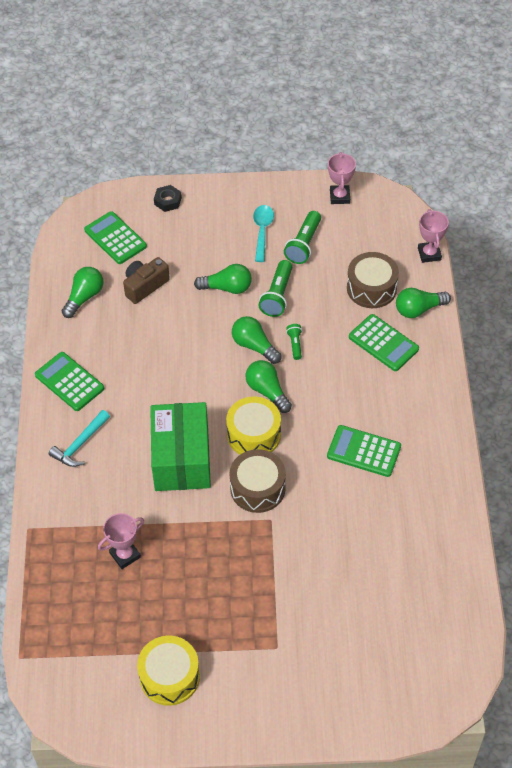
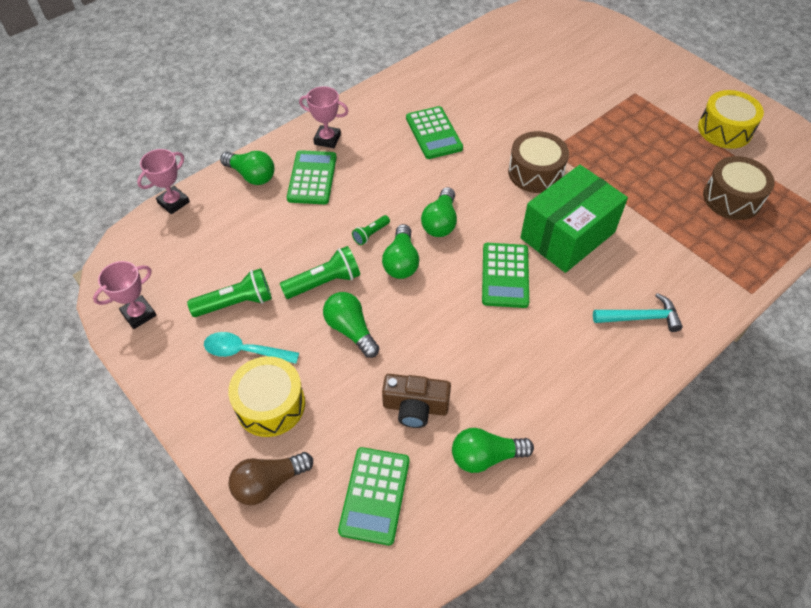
camera: 130 degrees left, 0 degrees up
green calculator [35,352,104,411] -> green calculator moved to [482,243,529,308]
pink trophy [98,513,144,569] -> pink trophy moved to [299,86,349,148]
black nut [154,185,182,212] -> brown light bulb [229,452,313,505]
yellow drum [226,397,281,455] -> yellow drum moved to [228,356,305,437]
turquoise spoon [253,205,274,262] -> turquoise spoon turned 45 degrees clockwise [204,332,299,364]
brown drum [347,252,399,308] -> brown drum moved to [703,156,775,220]

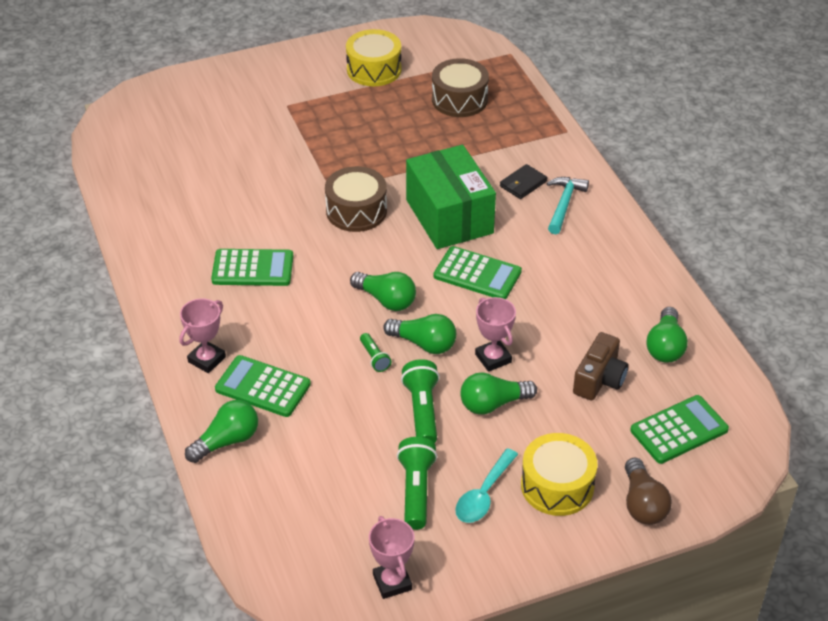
camera: 70 degrees left, 10 degrees down
pink trophy [137,149,190,214] -> pink trophy moved to [475,297,516,372]
green calculator [338,447,410,546] -> green calculator turned 60 degrees counterclockwise [630,395,729,464]
none -> black wallet [500,164,547,199]

